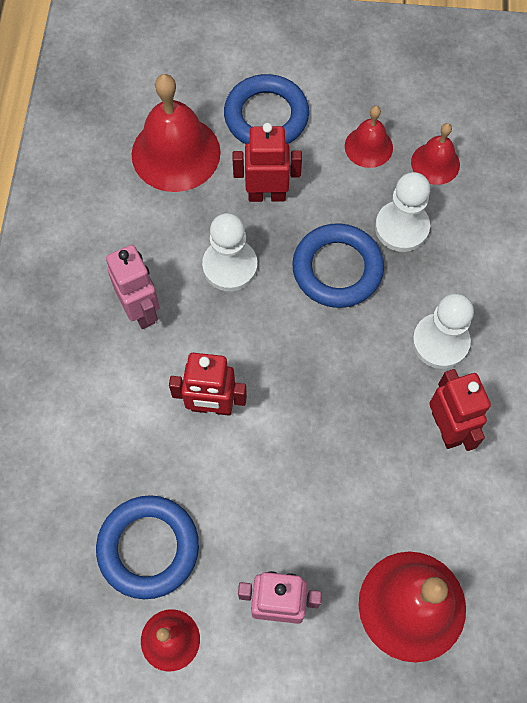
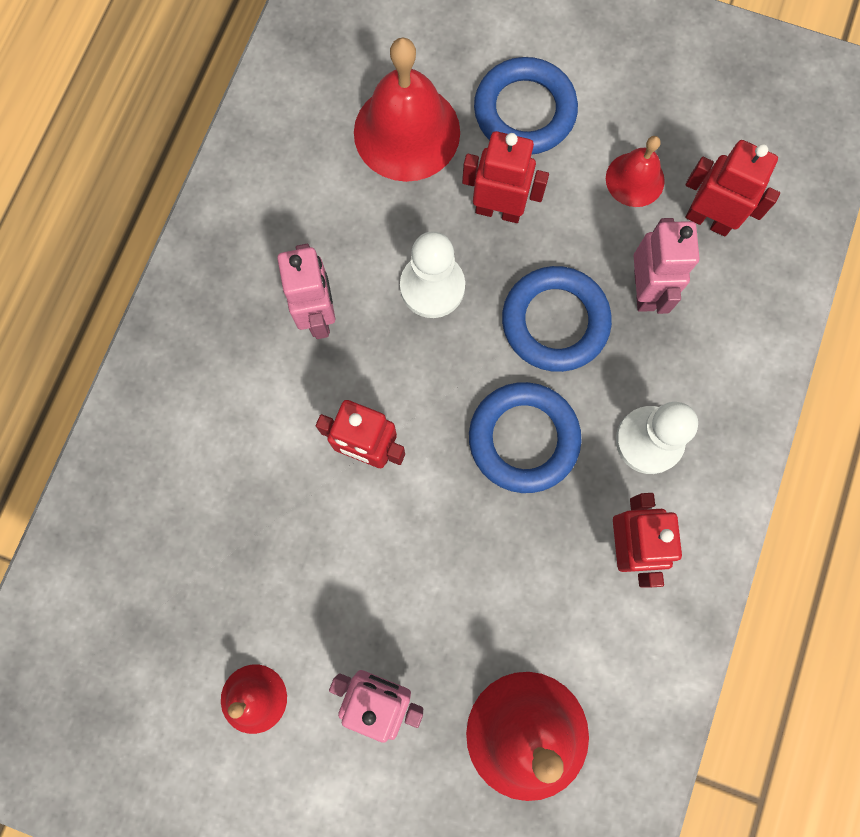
camera: 15 degrees right, 10 degrees up
blue ring [96,495,199,599] -> blue ring moved to [469,382,582,493]
white pawn [375,172,430,252] -> pink robot [634,218,699,314]
red bell [411,123,460,185] -> red robot [685,140,780,236]

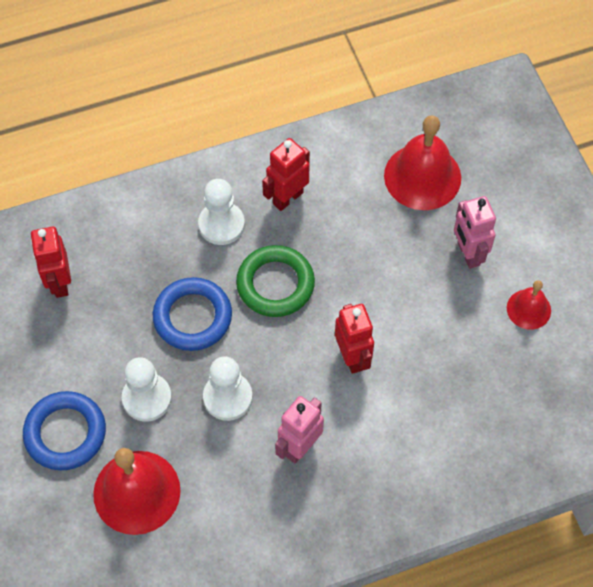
camera: 130 degrees left, 15 degrees down
red robot [462,131,549,223] -> white pawn [122,357,172,422]
blue ring [469,382,582,493] -> green ring [236,245,315,317]
red bell [606,136,665,207] -> none
pink robot [634,218,699,314] -> none

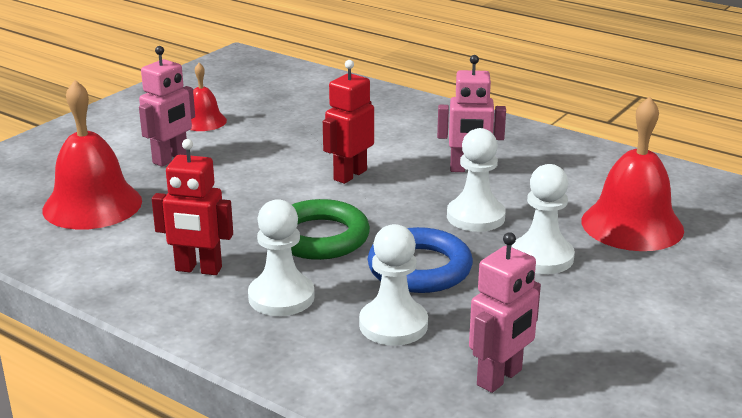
camera: 125 degrees left, 35 degrees down
blue ring [23,391,106,470] -> none
red robot [31,227,71,298] -> pink robot [469,232,541,393]
none -> white pawn [359,224,428,346]

